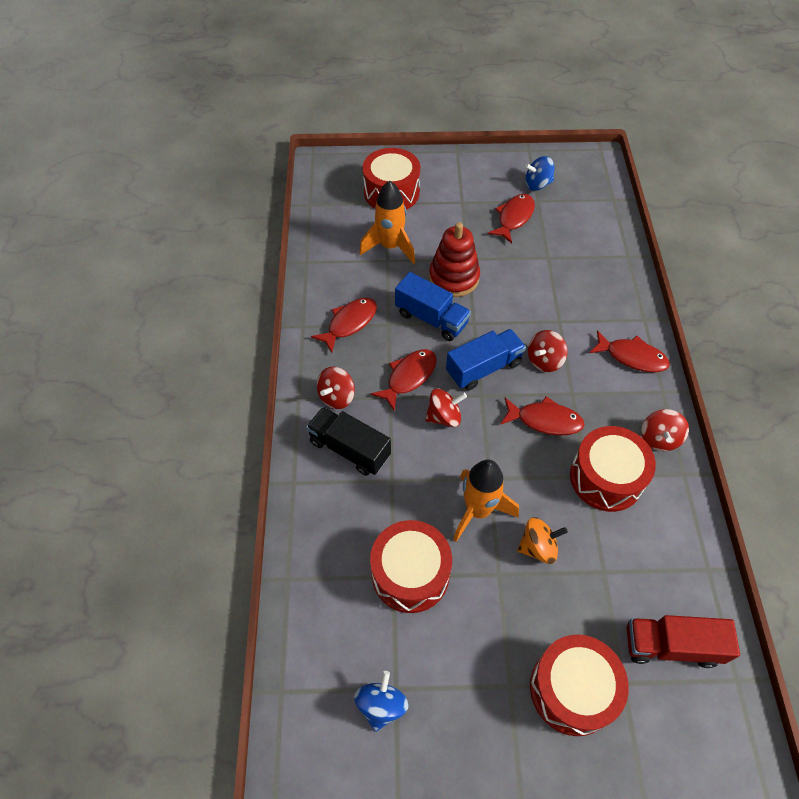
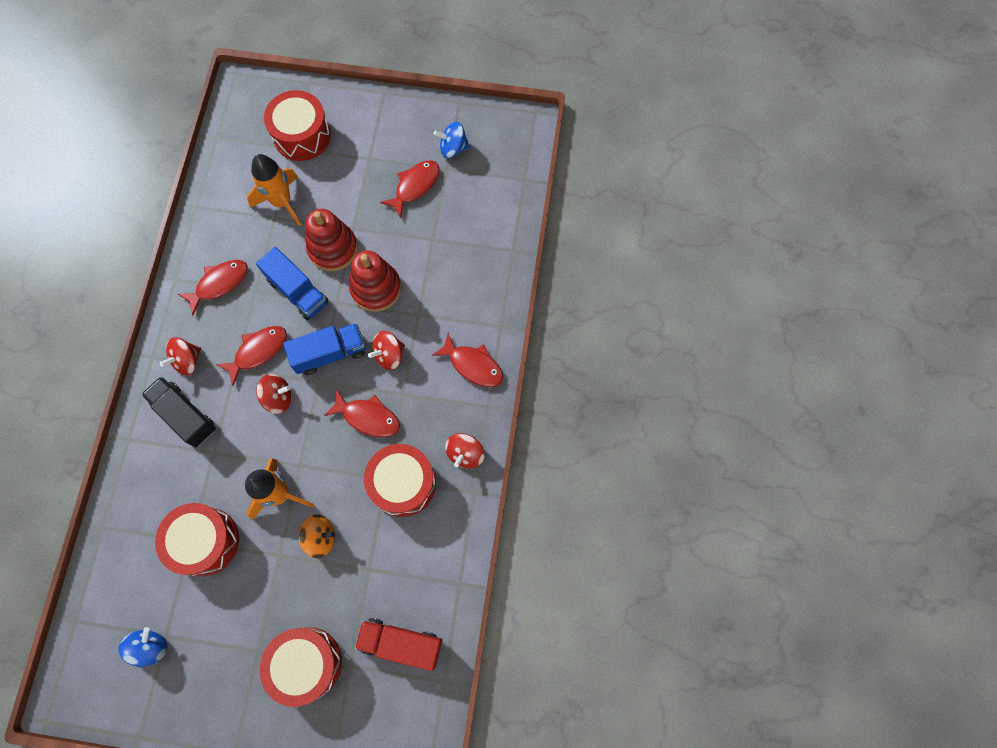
camera: 10 degrees right, 15 degrees up
none -> red stacking toy [349,250,401,312]

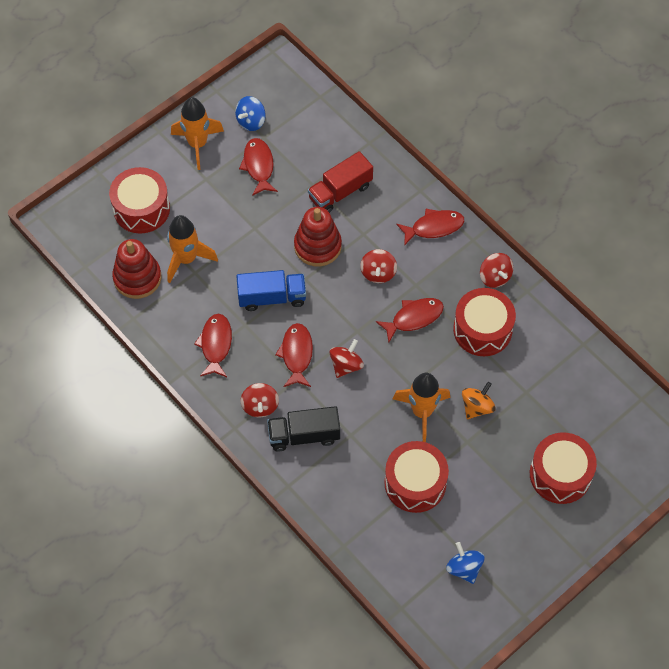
camera: 50 degrees left, 10 degrees down
blue truck [283,323,365,375] -> none
red stacking toy [306,209,358,271] -> red stacking toy moved to [112,239,161,299]
red truck [354,618,442,671] -> red truck moved to [308,151,373,213]
none -> orange rocket [171,97,224,170]

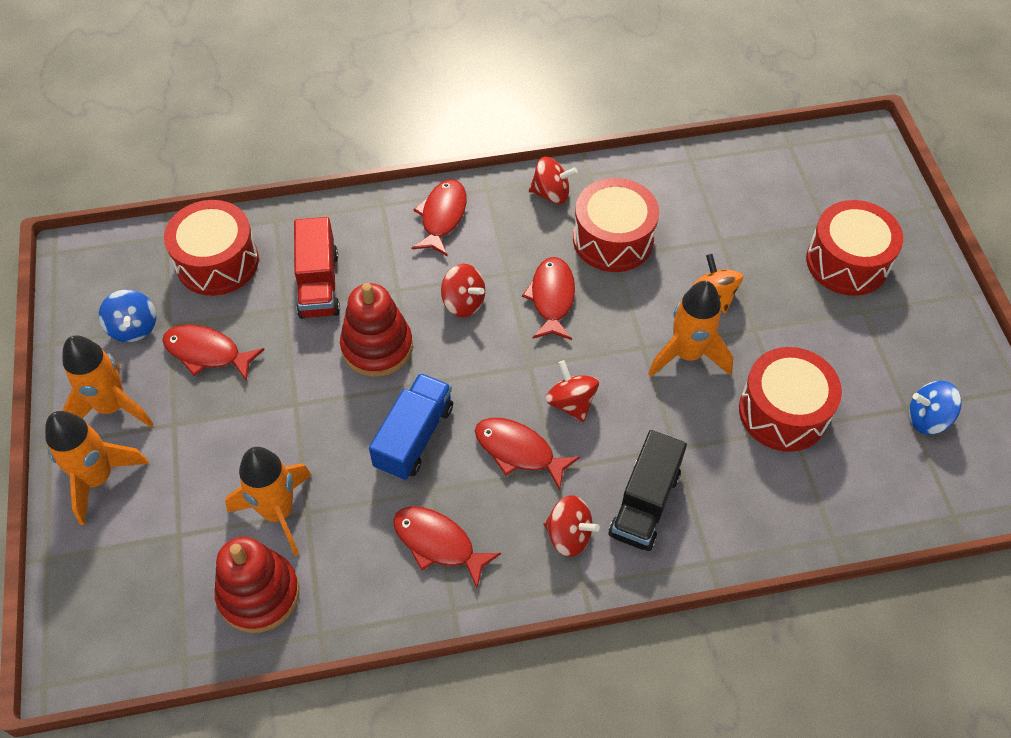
camera: 60 degrees left, 5 degrees down
red drum [109,167,170,233] -> red drum moved to [164,200,259,296]
none -> orange rocket [45,411,149,525]

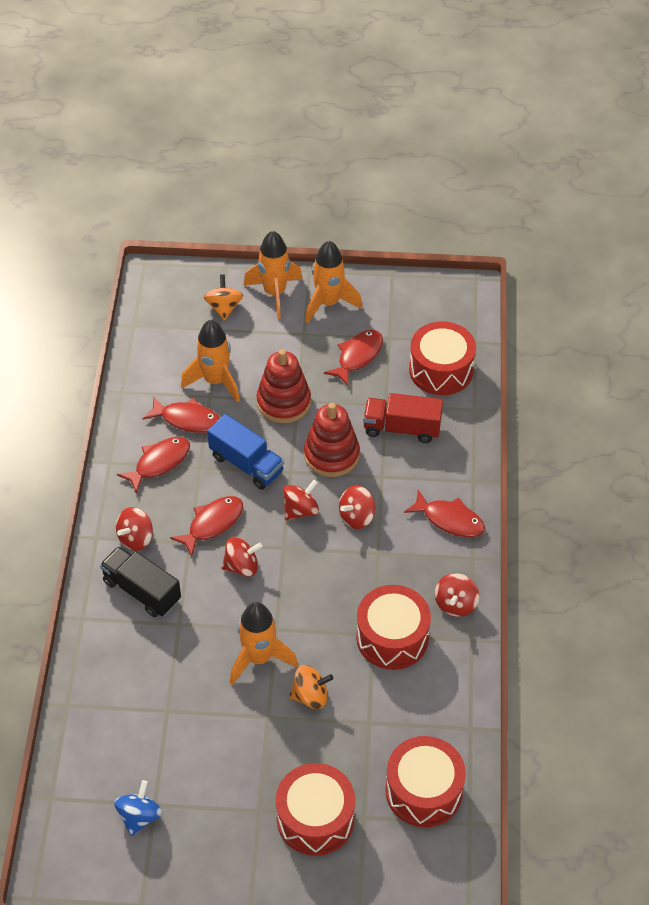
camera: 105 degrees right, 5 degrees down
blue spinning top [99,290,156,342] -> none
red stacking toy [215,537,299,633] -> red stacking toy moved to [257,349,311,423]
red fish [522,257,575,340] -> red fish moved to [143,396,220,433]
red drum [739,347,842,452] -> red drum moved to [385,736,466,827]
none -> orange spinning top [204,274,243,321]
none -> red spinning top [283,480,319,520]

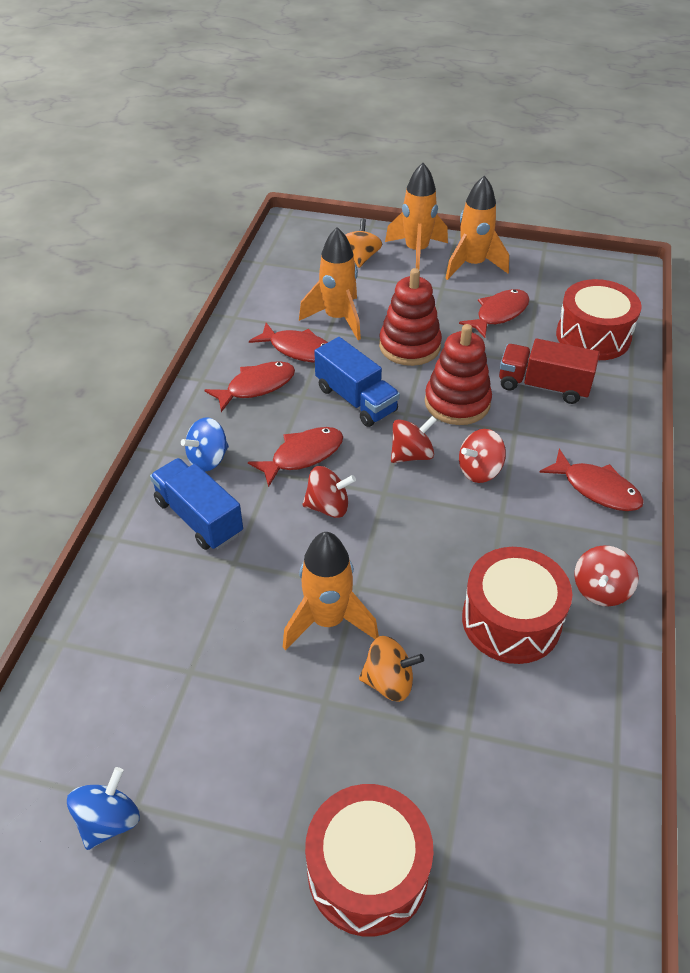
camera: 10 degrees right, 5 degrees down
black truck [100,546,181,617] -> blue truck [150,458,243,550]
red spinning top [116,507,153,551] -> blue spinning top [181,418,229,472]
red drum [385,736,466,827] -> none

